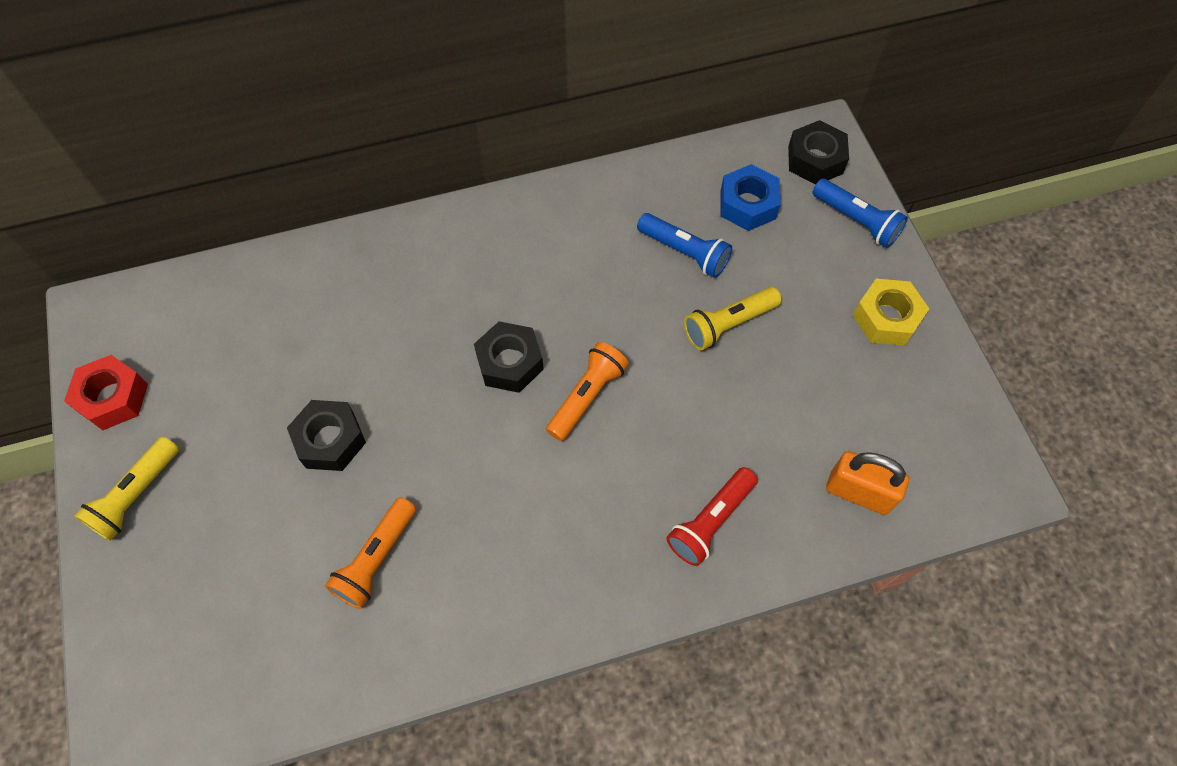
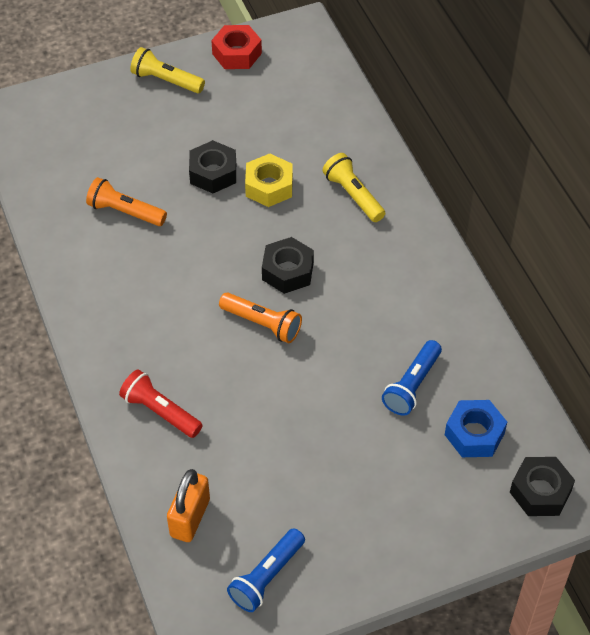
camera: 85 degrees right, 10 degrees down
yellow flashlight [684,287,782,351] -> yellow flashlight moved to [323,153,385,222]
blue flashlight [812,179,908,248] -> blue flashlight moved to [227,528,305,612]
yellow nut [853,279,929,346] -> yellow nut moved to [245,153,293,207]

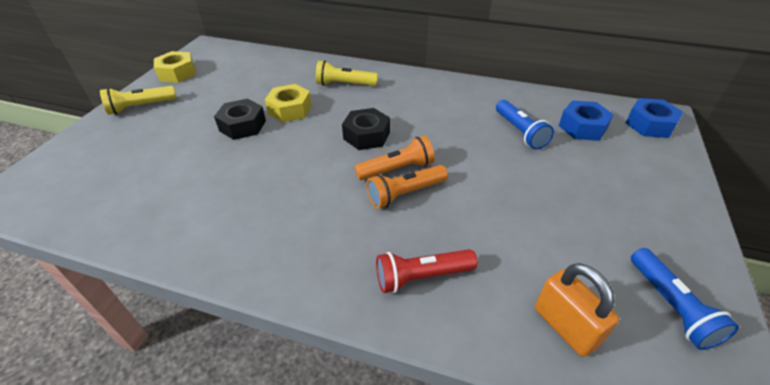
camera: 50 degrees left, 10 degrees down
orange flashlight [86,177,167,226] -> orange flashlight moved to [367,165,448,209]
red nut [211,25,262,69] -> yellow nut [154,51,196,83]
black nut [510,457,575,516] -> blue nut [626,98,683,138]

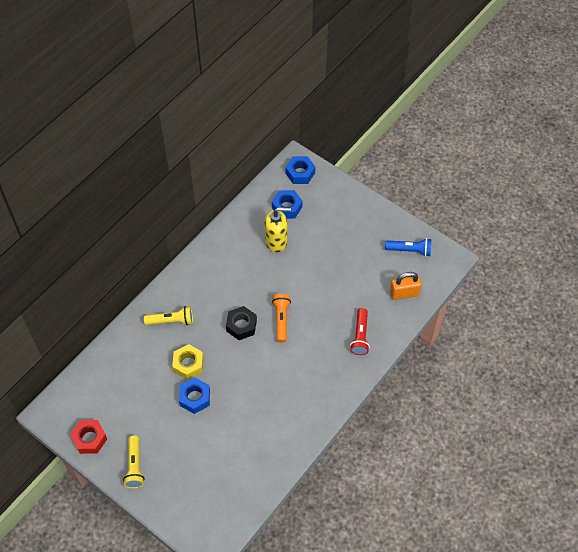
camera: 70 degrees left, 15 degrees up
yellow nut [154,51,196,83] -> red nut [70,420,107,454]
black nut [214,99,266,140] -> blue nut [179,377,210,414]
yellow flashlight [316,60,378,86] -> yellow flashlight turned 120 degrees counterclockwise [144,306,193,325]
orange flashlight [367,165,448,209] -> none
blue flashlight [496,100,554,149] -> yellow soap dispenser [264,207,291,253]

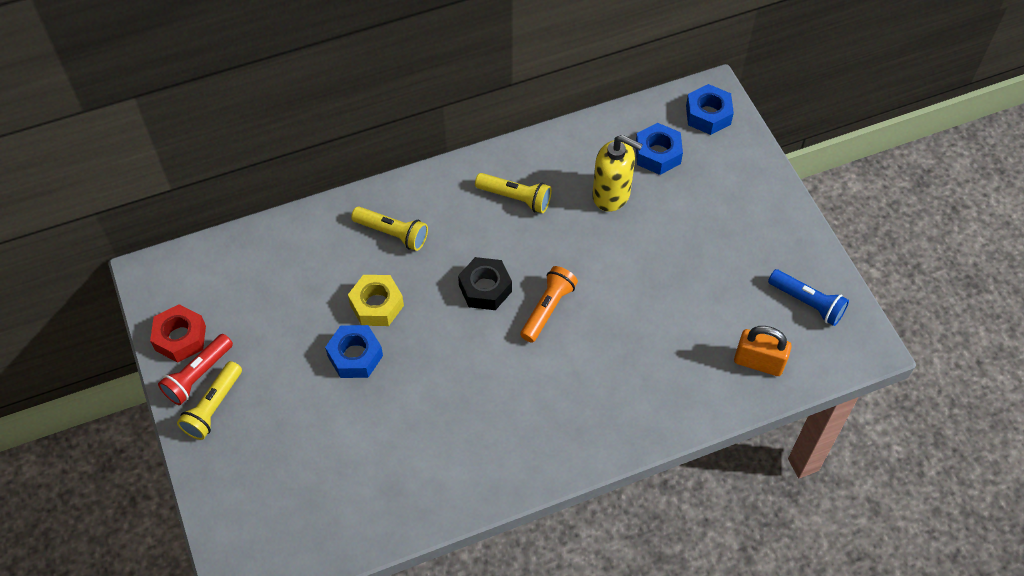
camera: 30 degrees right, 0 degrees up
red flashlight [350,308,370,355] -> red flashlight moved to [158,334,233,405]
none -> yellow flashlight [475,173,552,213]

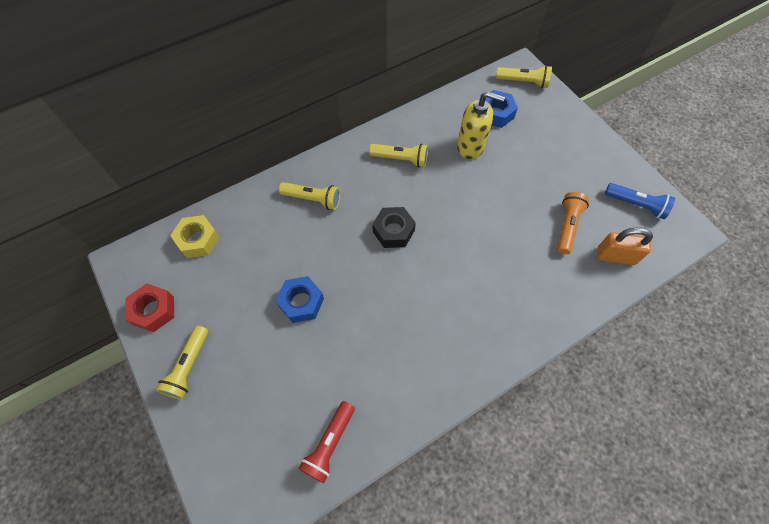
camera: 10 degrees left, 5 degrees up
red flashlight [158,334,233,405] -> red flashlight moved to [298,401,355,483]
yellow nut [348,275,404,326] -> yellow nut moved to [170,215,220,258]
orange flashlight [520,266,578,343] -> orange flashlight moved to [557,192,589,254]
blue nut [686,84,734,135] -> yellow flashlight [496,65,552,88]

